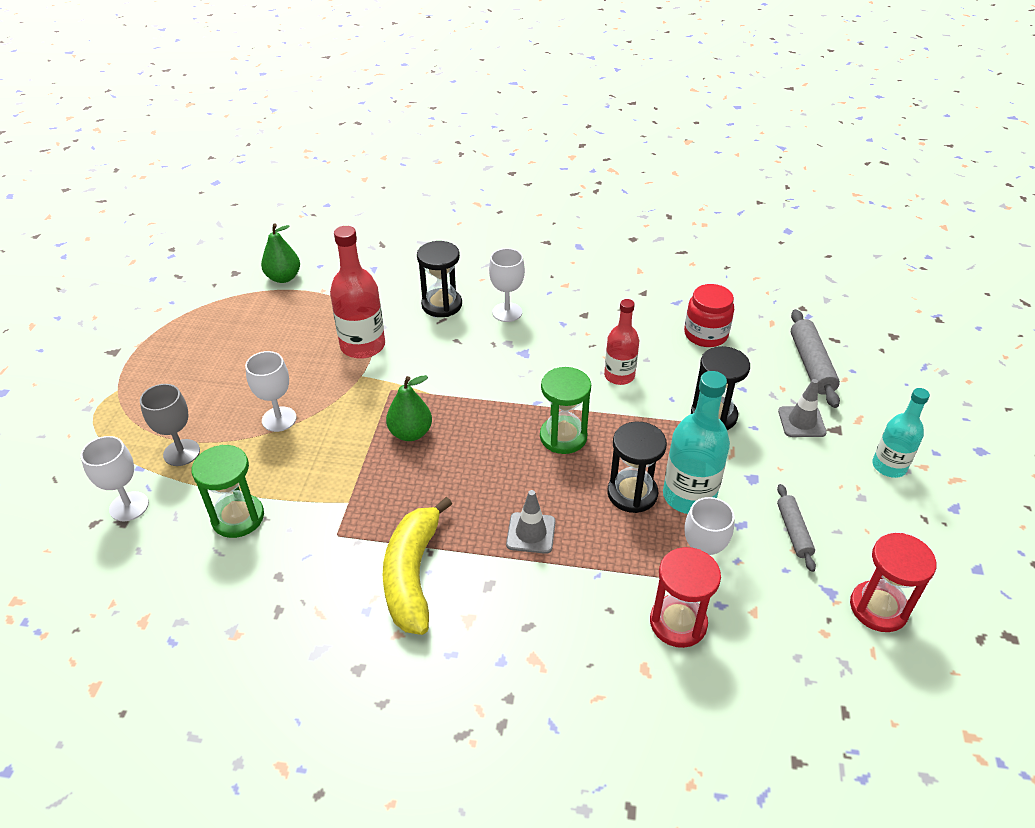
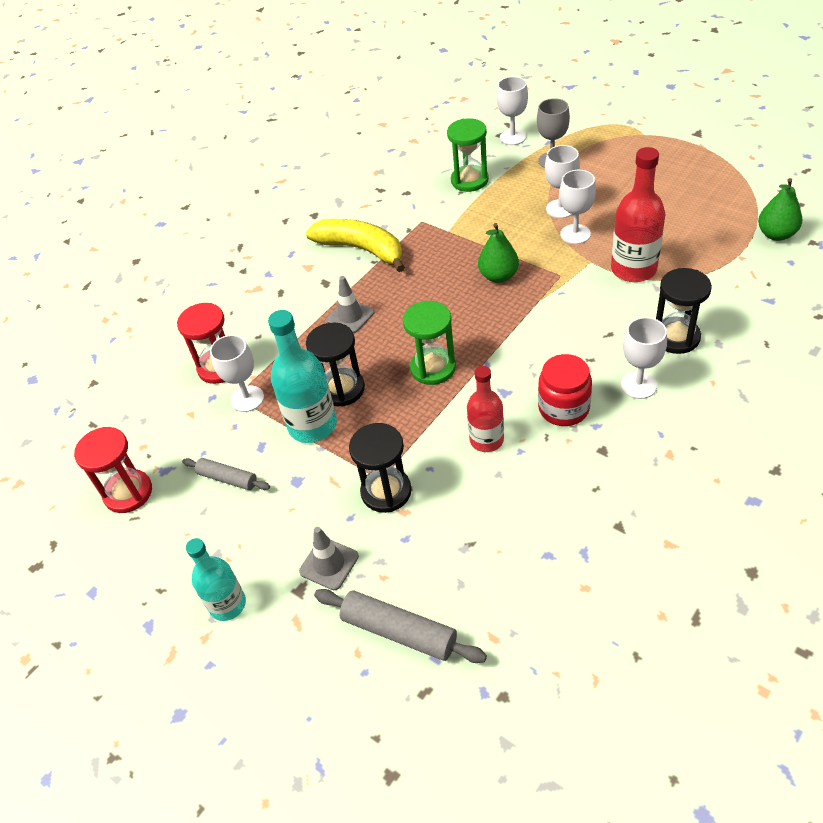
camera: 125 degrees right, 5 degrees up
red jar [684,284,734,347] -> red jar moved to [538,354,592,426]
none -> white goblet [560,170,596,244]

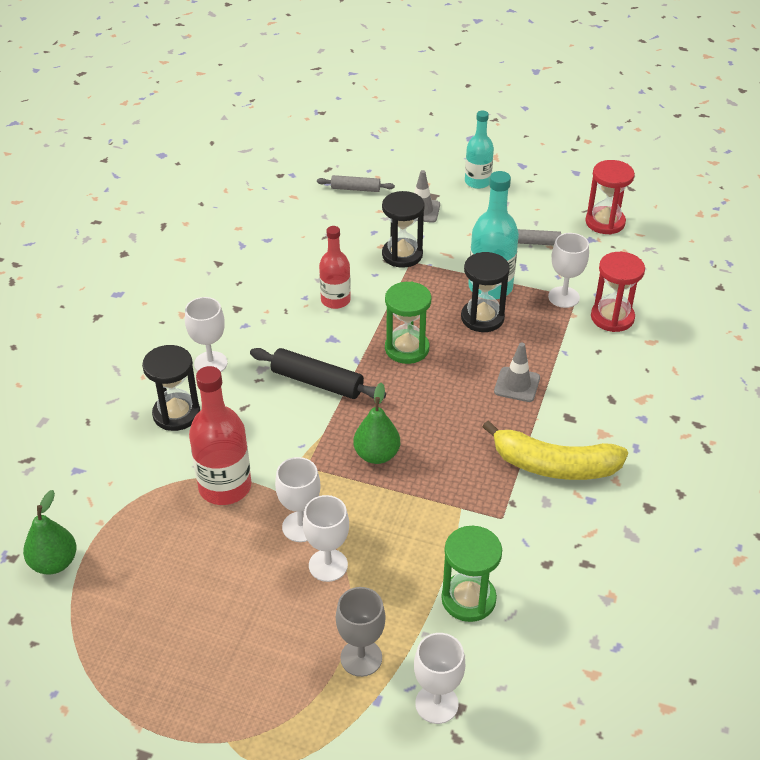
camera: 155 degrees right, 5 degrees down
grey rolling pin [314,589,487,663] -> grey rolling pin [317,175,395,192], size x0.63
red jar [538,354,592,426] -> none
none -> black rolling pin [250,348,386,399]

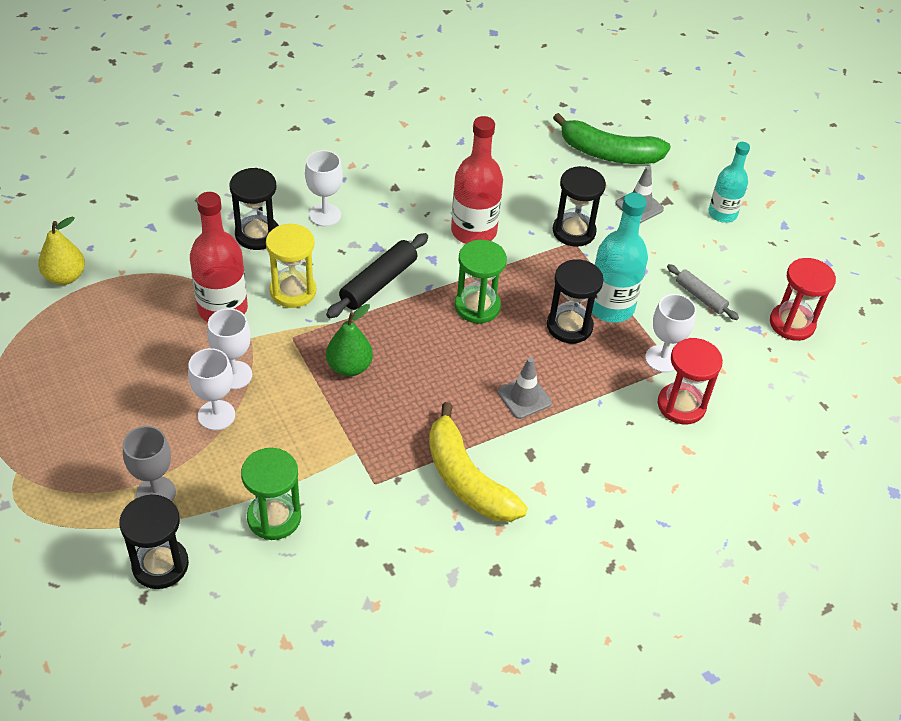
camera: 40 degrees right, 5 degrees up
green pear [23,490,76,575] -> yellow pear [38,217,85,285]
black rolling pin [250,348,386,399] -> black rolling pin turned 60 degrees clockwise [326,233,428,318]
grey rolling pin [317,175,395,192] -> green banana [553,113,671,164]
red bottle [319,226,351,309] -> red bottle [451,116,503,244], size x1.52
white goblet [414,633,465,724] -> black hourglass [119,494,189,589]
none -> yellow hourglass [266,223,316,308]

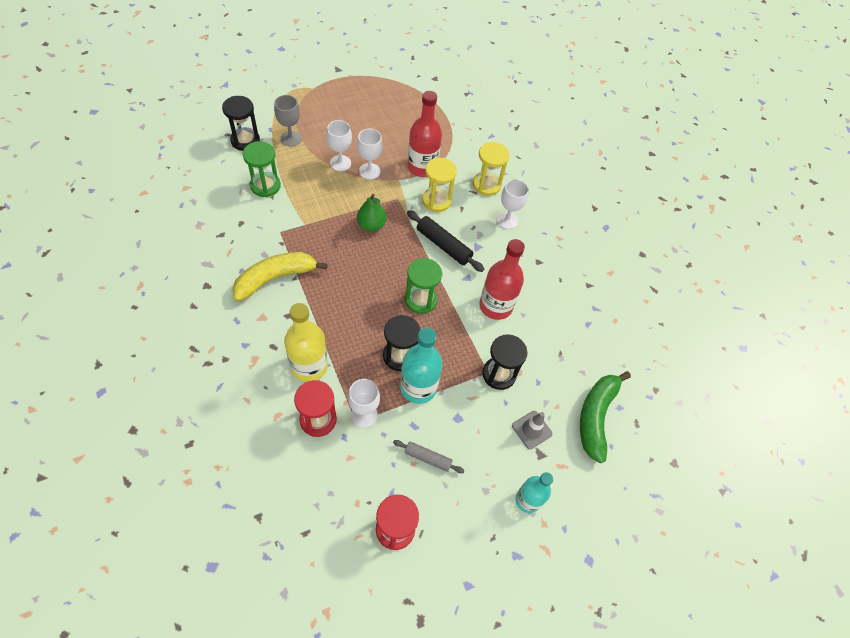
camera: 90 degrees right, 10 degrees up
yellow pear [38,217,85,285] -> none
black hourglass [229,168,279,250] -> yellow hourglass [473,142,509,196]
grey traffic cone [497,357,552,419] -> none
grey rolling pin [667,264,739,320] -> grey rolling pin turned 60 degrees clockwise [393,440,465,473]
none -> yellow bottle [284,303,328,382]

